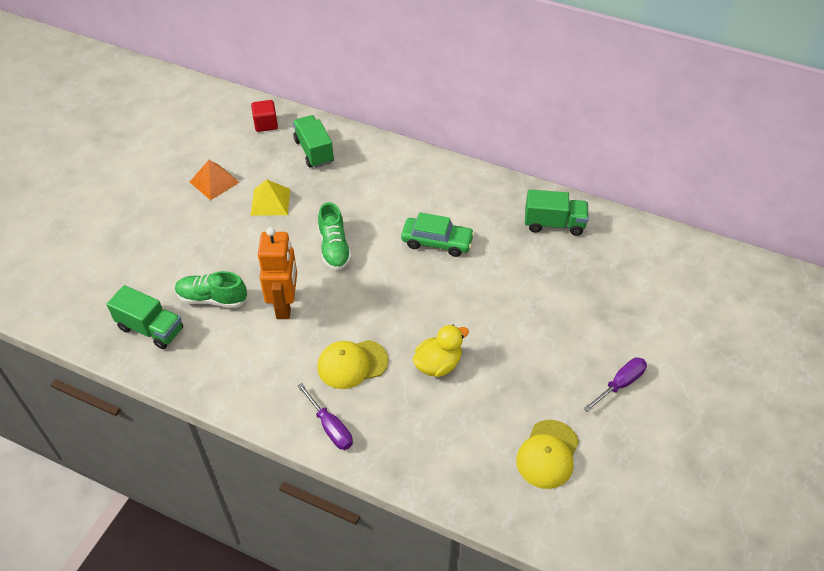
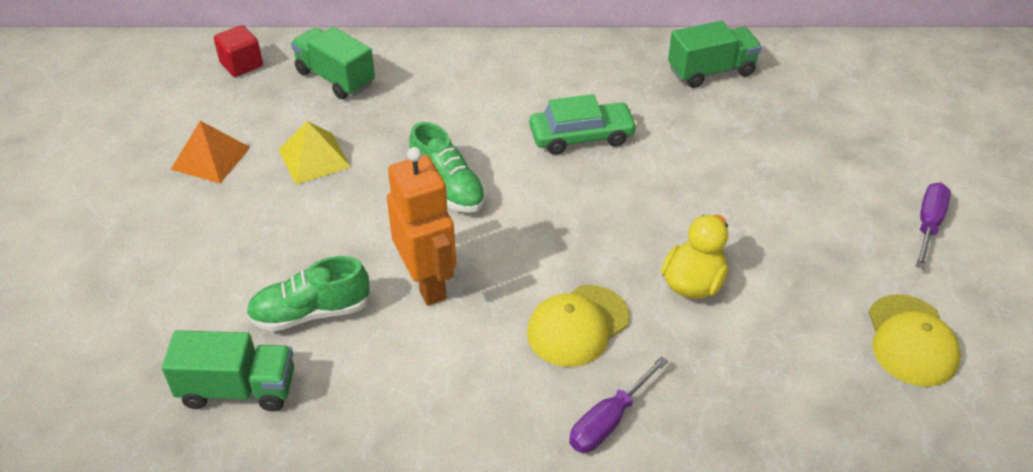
camera: 25 degrees left, 5 degrees down
purple screwdriver [297,383,353,450] -> purple screwdriver turned 105 degrees clockwise [569,356,668,453]

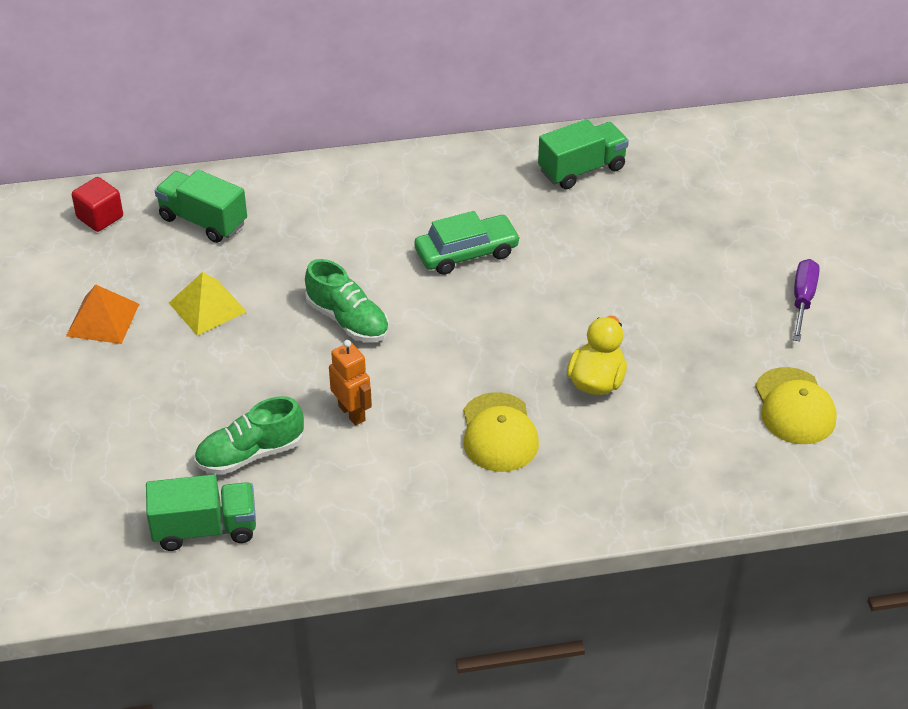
camera: 10 degrees left, 0 degrees up
orange robot [387,147,456,306] -> orange robot [329,340,372,426], size x0.62
yellow cap [527,285,630,367] -> yellow cap turned 45 degrees counterclockwise [464,392,539,472]
purple screwdriver [569,356,668,453] -> none

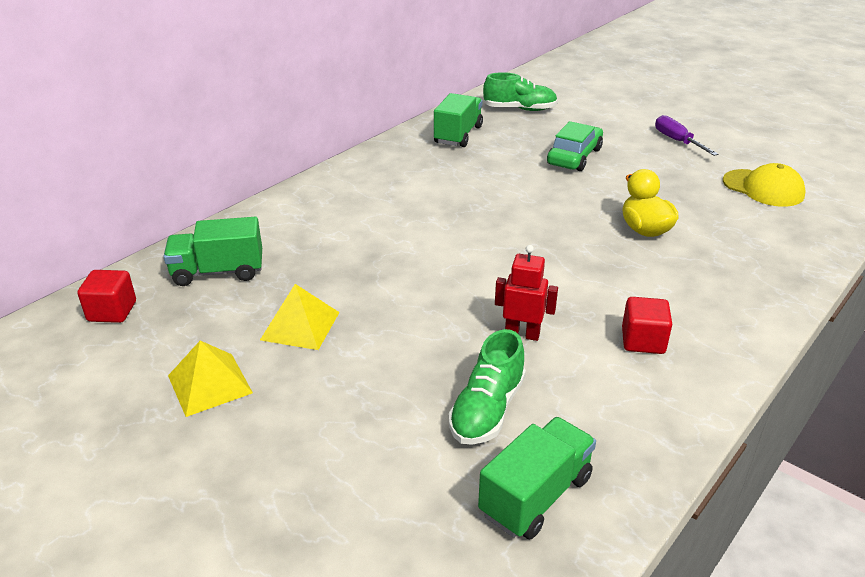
camera: 40 degrees left, 10 degrees down
orange pyramid [66,285,139,344] -> yellow pyramid [168,341,253,417]
green shoe [305,259,389,342] -> green shoe moved to [483,72,558,111]
orange robot [329,340,372,426] -> red robot [495,245,558,341]
green car [414,211,521,275] -> green car moved to [547,121,603,171]
yellow cap [464,392,539,472] -> none
none -> red cube [622,297,672,354]

